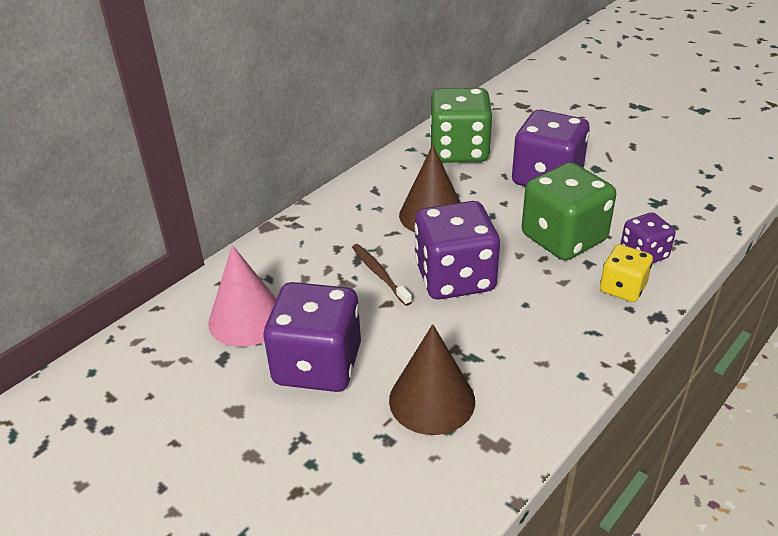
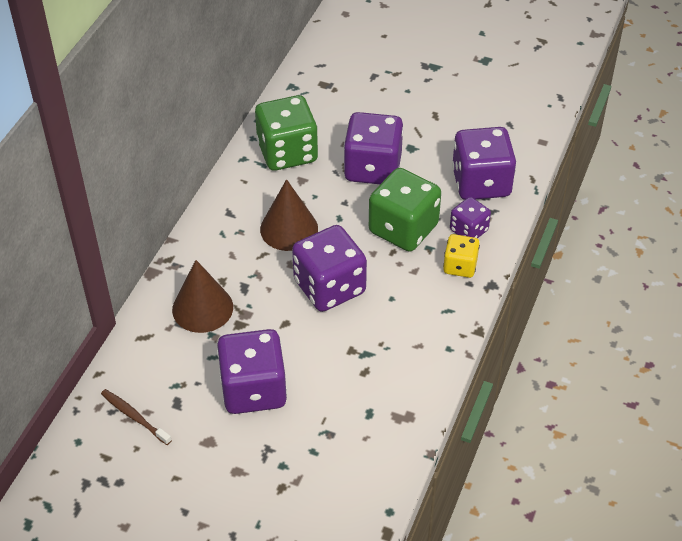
camera: 20 degrees left, 10 degrees up
pink cone [208,245,277,347] -> none
brown toothbrush [352,244,412,306] -> brown toothbrush moved to [101,389,172,445]
brown cone [389,324,475,435] -> brown cone moved to [172,260,233,333]
none -> purple dice [452,127,516,200]

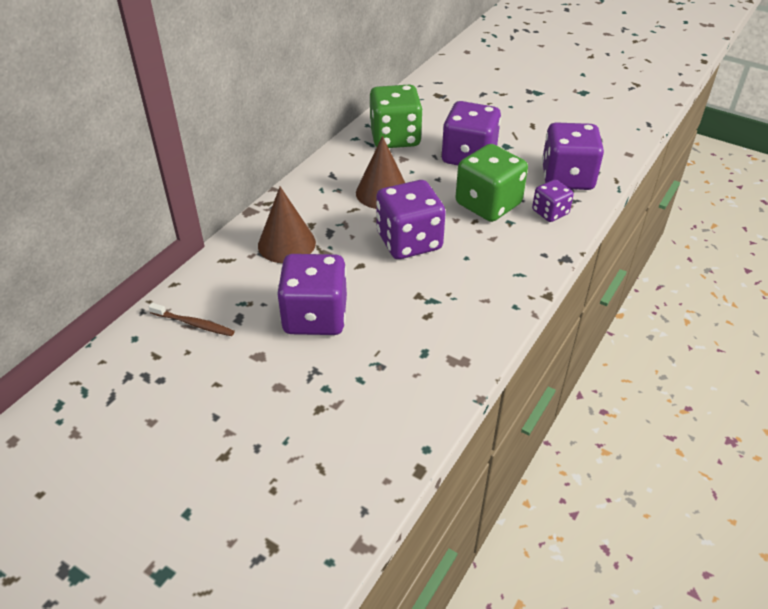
camera: 10 degrees right, 5 degrees down
brown toothbrush [101,389,172,445] -> brown toothbrush turned 150 degrees clockwise [149,303,235,336]
yellow dice [443,234,480,278] -> none

